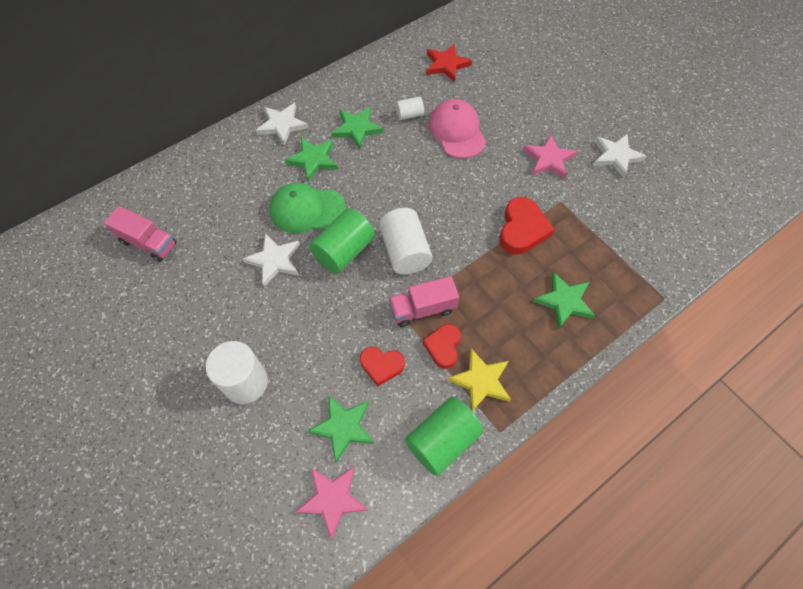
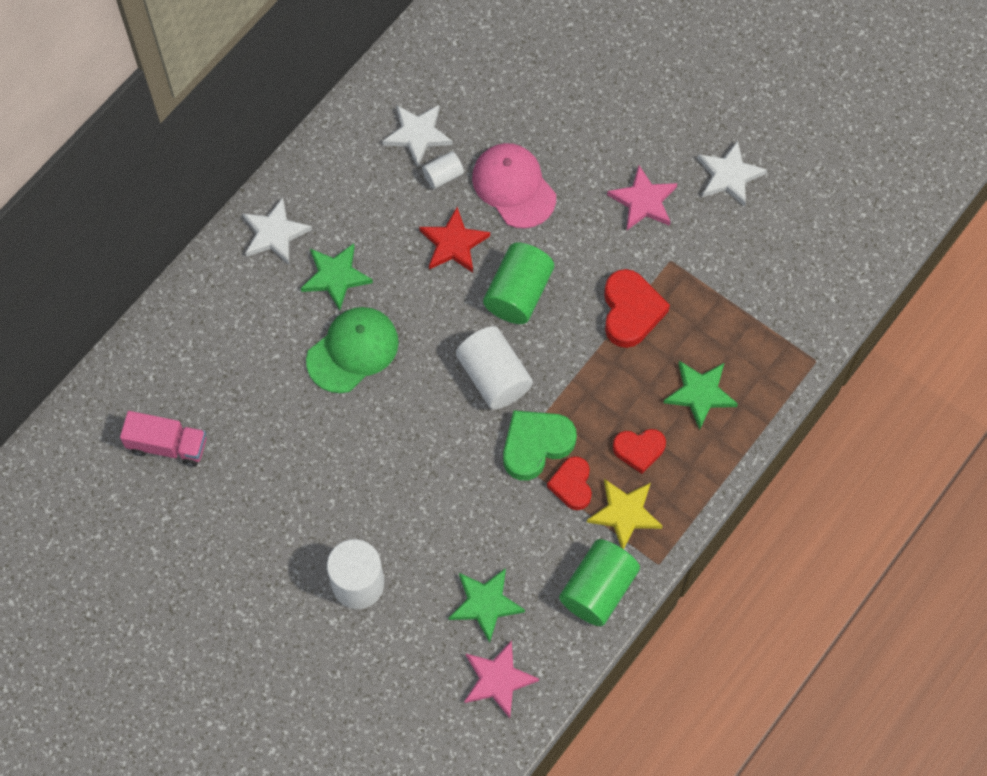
camera: 15 degrees left, 5 degrees up
white star [243,233,300,286] -> white star moved to [382,105,453,168]
green cap [270,183,346,233] -> green cap turned 150 degrees clockwise [306,307,399,393]
green cylinder [309,208,375,274] -> green cylinder moved to [483,242,554,324]
green star [332,107,383,150] -> none
red heart [360,347,405,386] -> red heart moved to [613,429,666,474]
pink truck [389,276,459,327] -> green heart [503,410,577,481]
red star [426,44,472,82] -> red star moved to [419,207,490,273]

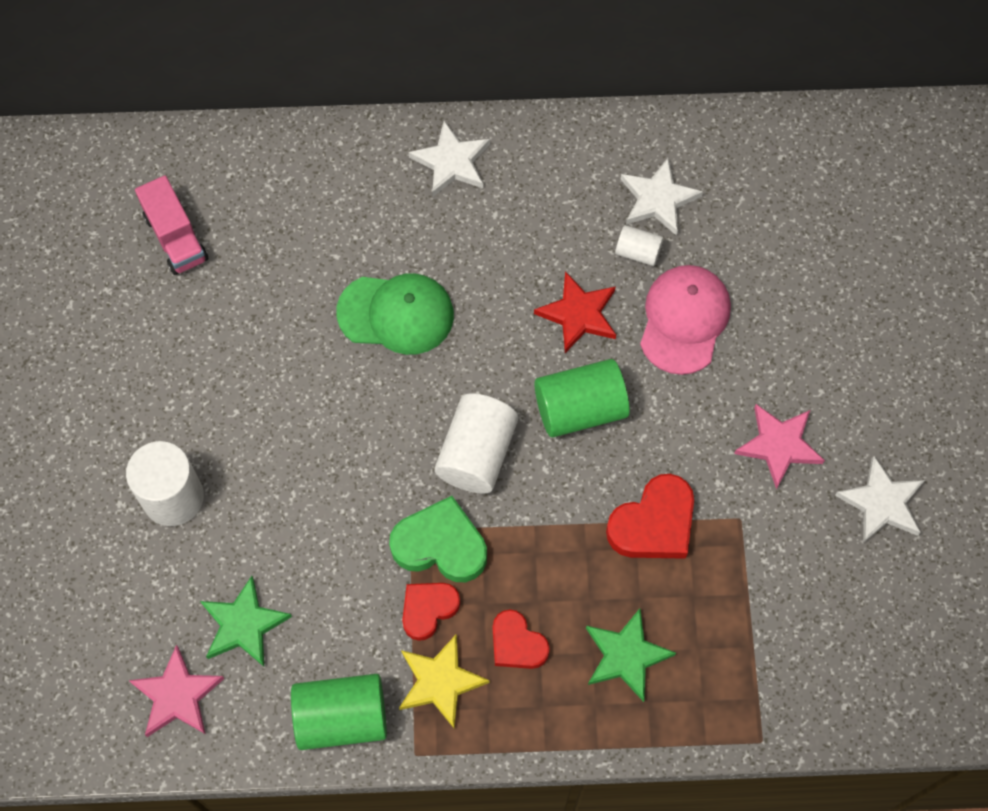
camera: 50 degrees right, 0 degrees up
green star [301,243,373,311] -> none

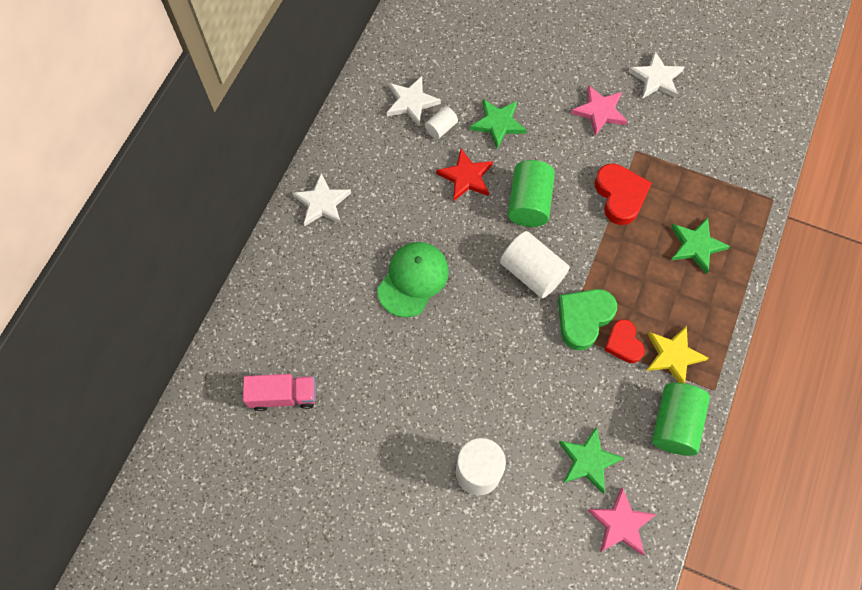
camera: 65 degrees left, 0 degrees up
red heart [493,610,550,669] -> none
pink cap [640,265,731,375] -> green star [470,99,527,149]

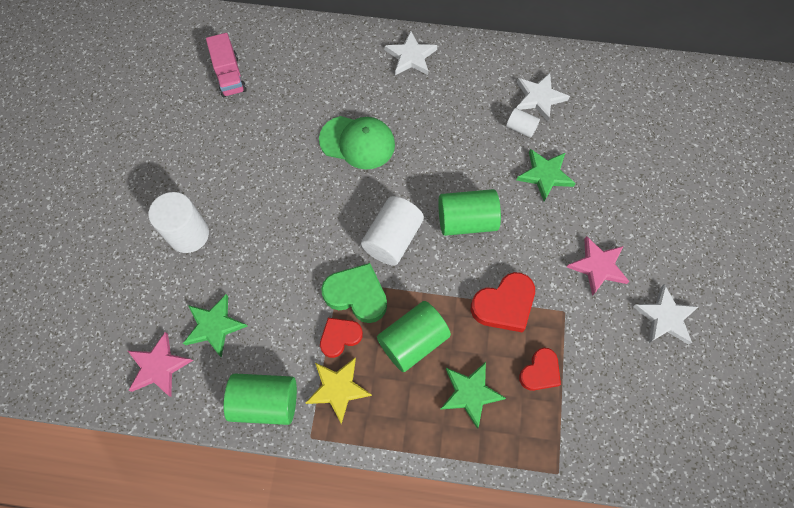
camera: 75 degrees right, 0 degrees up
red star [436,149,493,202] -> none
none -> green cylinder [377,301,451,372]
none -> red heart [519,348,561,391]

